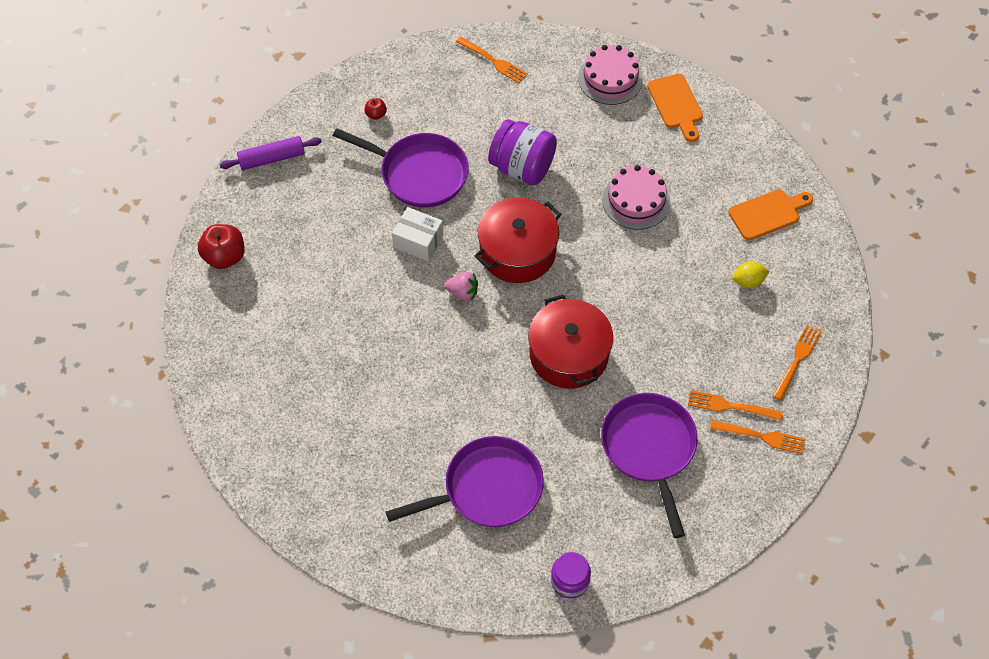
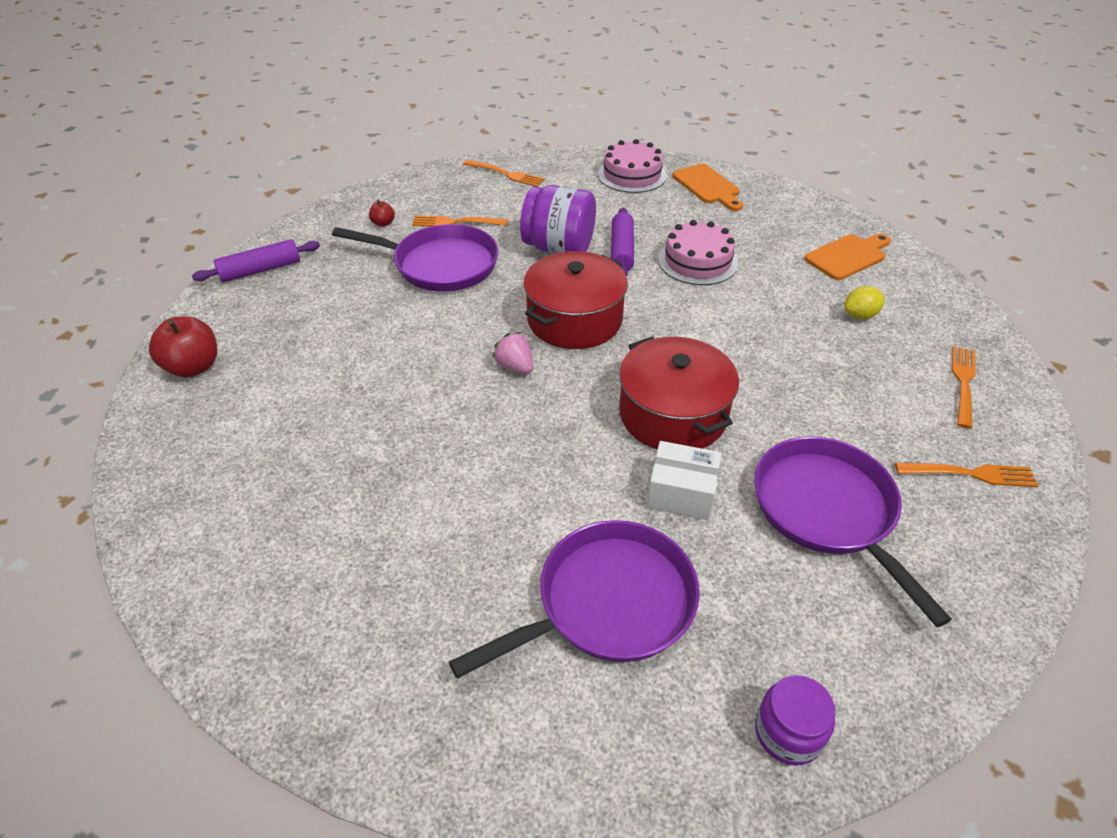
camera: 10 degrees left, 15 degrees down
white box [392,207,443,261] -> white box moved to [647,441,721,520]
pink strawberry [444,272,478,301] -> pink strawberry turned 135 degrees counterclockwise [493,332,533,374]
orange fork [688,390,783,421] -> orange fork moved to [412,215,508,227]
none -> purple rolling pin [611,208,634,276]

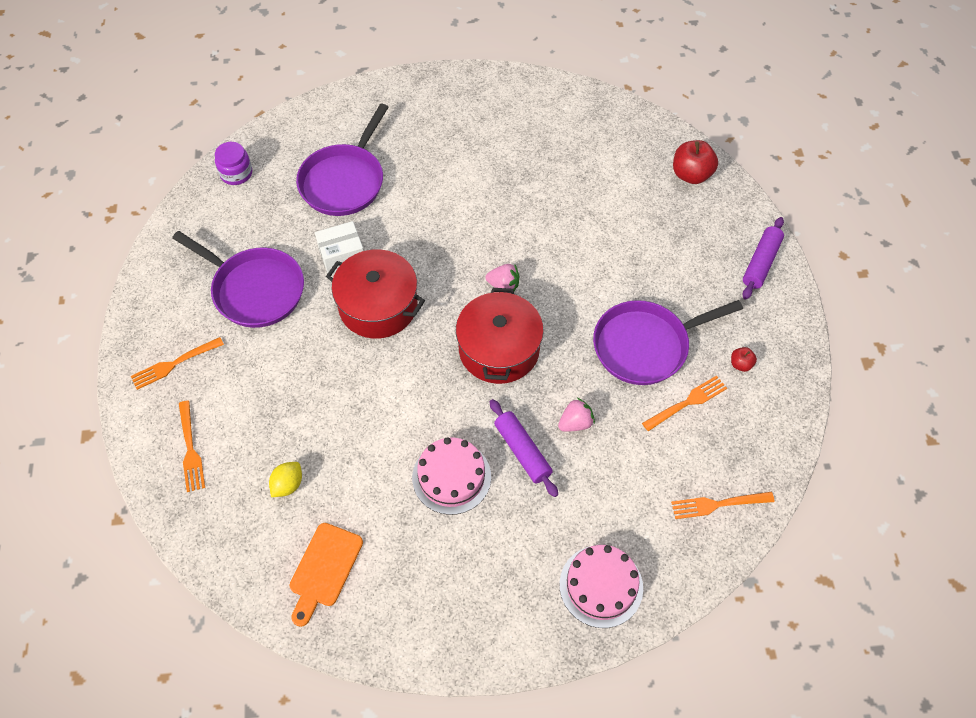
camera: 145 degrees right, 15 degrees up
purple jar [520,185,596,254] -> pink strawberry [558,398,595,432]
orange cutting board [672,164,743,211] -> none

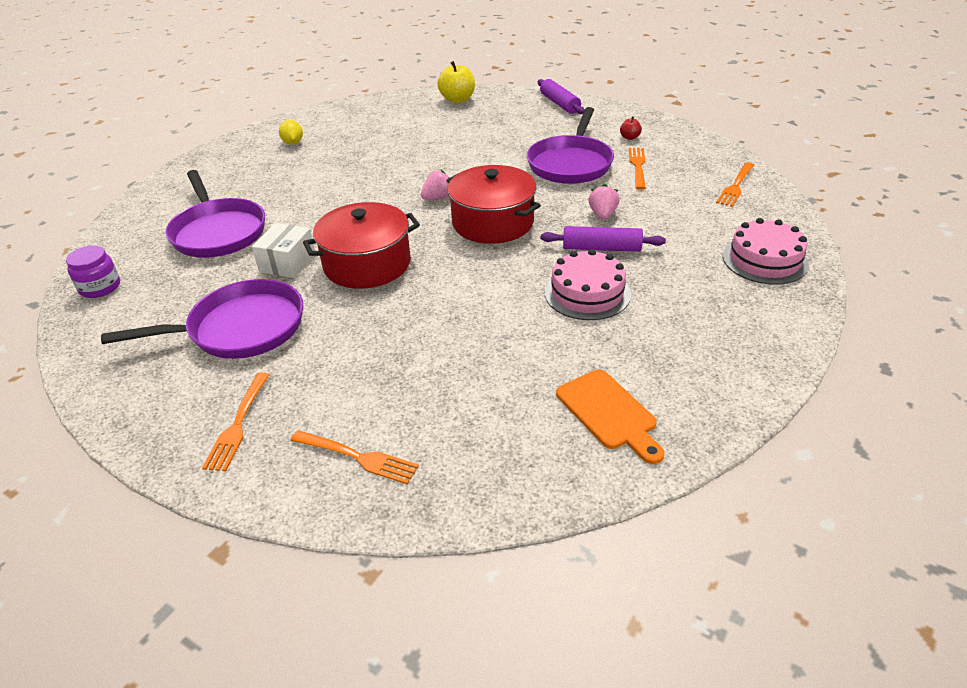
camera: 50 degrees left, 20 degrees down
yellow lemon [269,462,302,497] -> yellow lemon moved to [279,120,303,145]
red apple [673,140,718,184] -> yellow apple [437,61,475,103]

